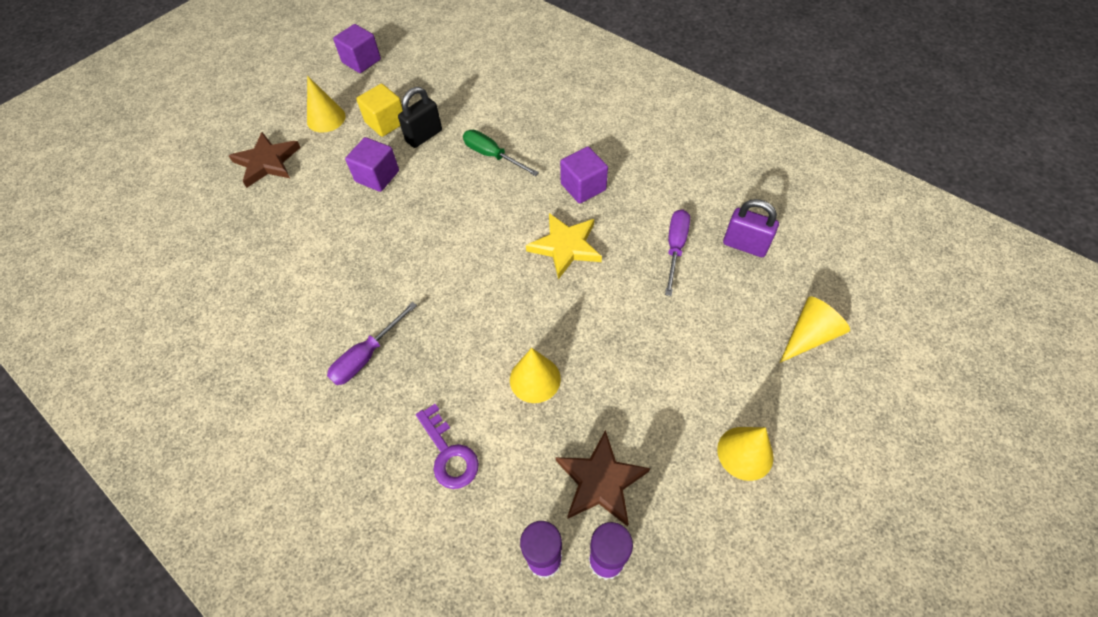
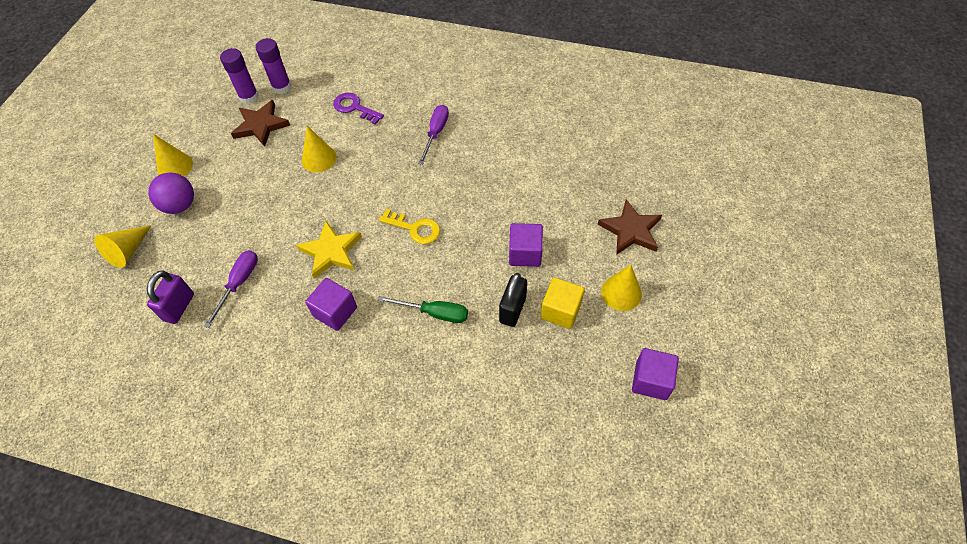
camera: 155 degrees right, 0 degrees up
purple screwdriver [665,209,690,296] -> purple screwdriver turned 150 degrees counterclockwise [204,250,258,328]
purple padlock [723,199,779,257] -> purple padlock turned 75 degrees counterclockwise [147,271,194,324]
none -> purple ball [148,172,194,214]
none -> yellow key [379,209,441,244]

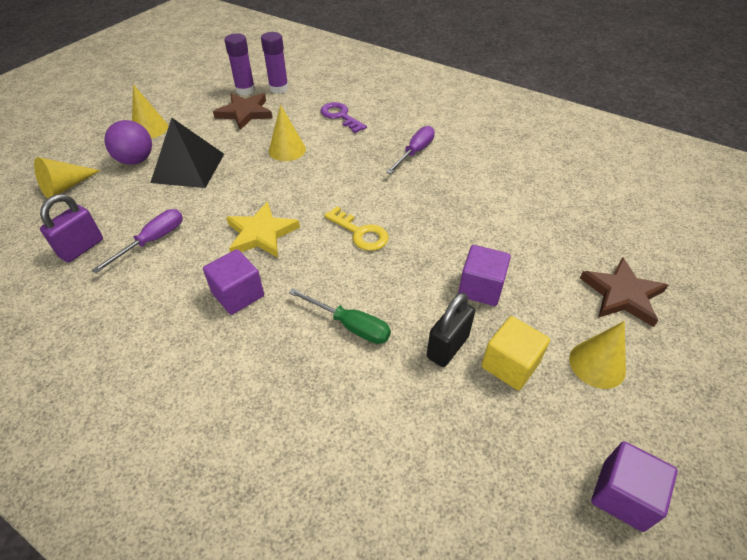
camera: 15 degrees right, 10 degrees down
none -> black pyramid [150,118,224,188]

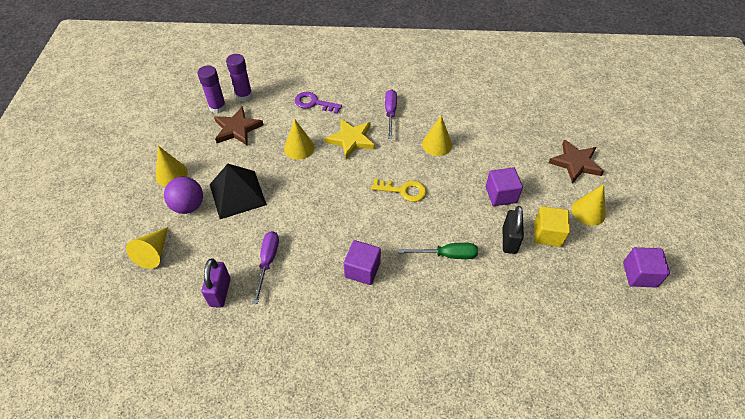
camera: 30 degrees left, 5 degrees up
yellow star [226,201,300,258] -> yellow star moved to [325,118,375,160]
none -> yellow cone [422,115,452,156]

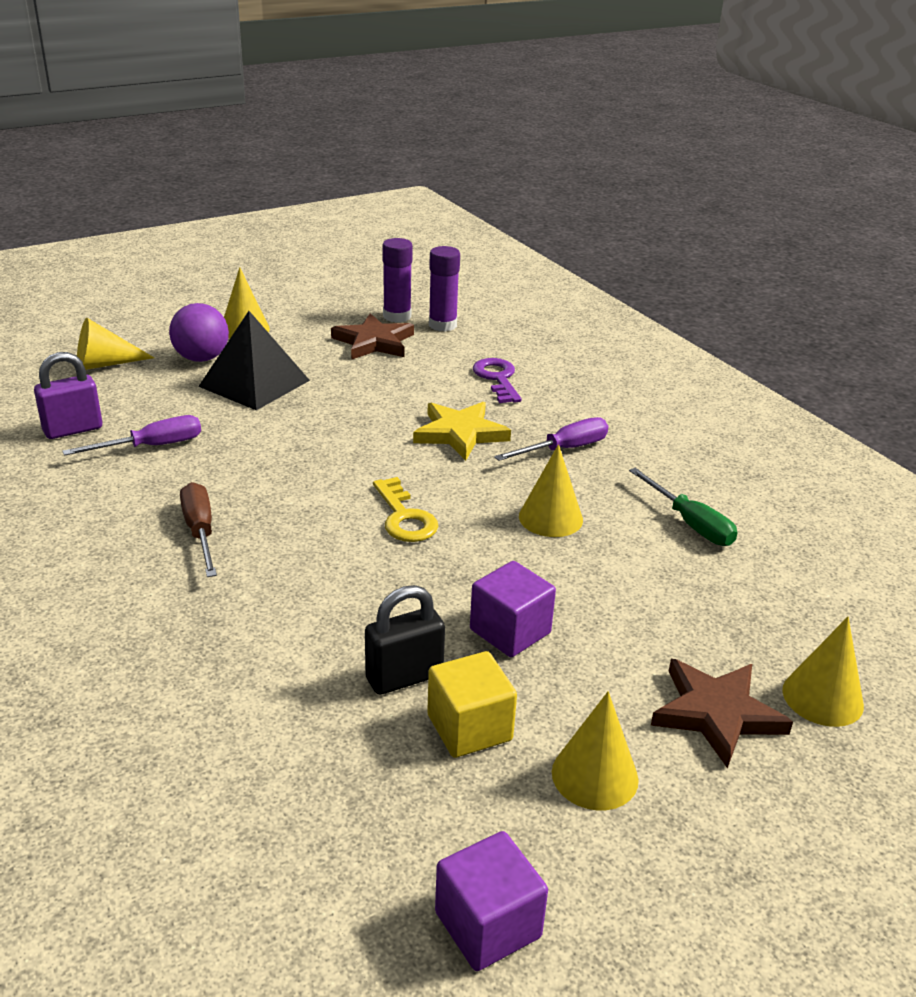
camera: 55 degrees right, 20 degrees down
yellow cone [284,119,315,160] -> yellow cone moved to [782,617,864,727]
purple cube [344,240,381,285] -> brown screwdriver [180,482,217,577]
green screwdriver [398,243,478,259] -> green screwdriver moved to [629,468,738,546]

